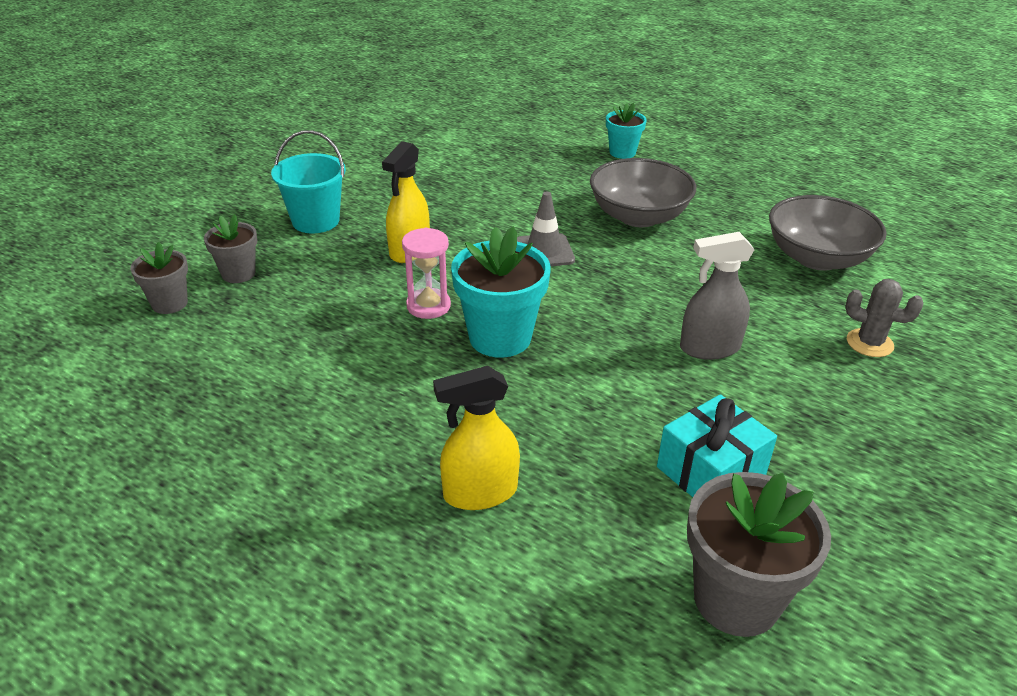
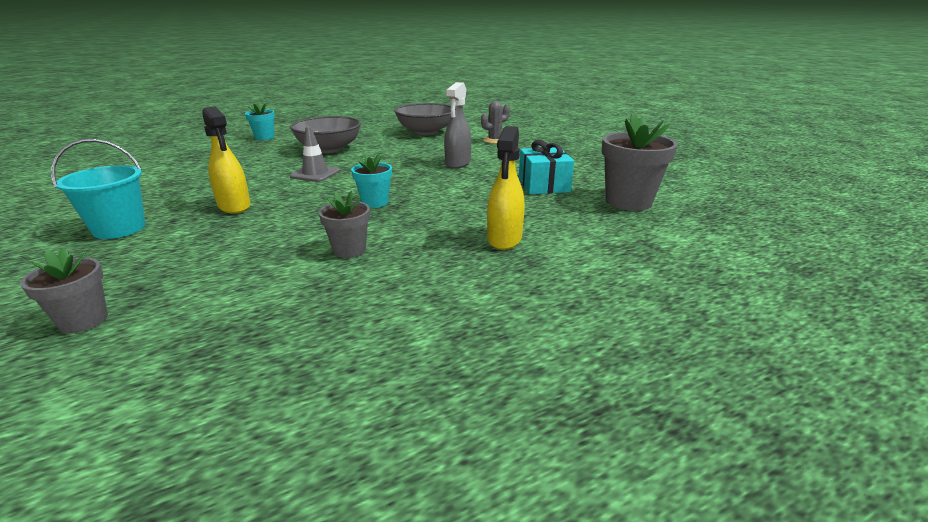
camera: 60 degrees left, 10 degrees down
grey flower pot [204,214,257,283] -> grey flower pot moved to [319,191,370,258]
pink hourglass [402,228,451,319] -> none
turquoise flower pot [451,226,551,358] -> turquoise flower pot [351,153,392,208], size x0.58

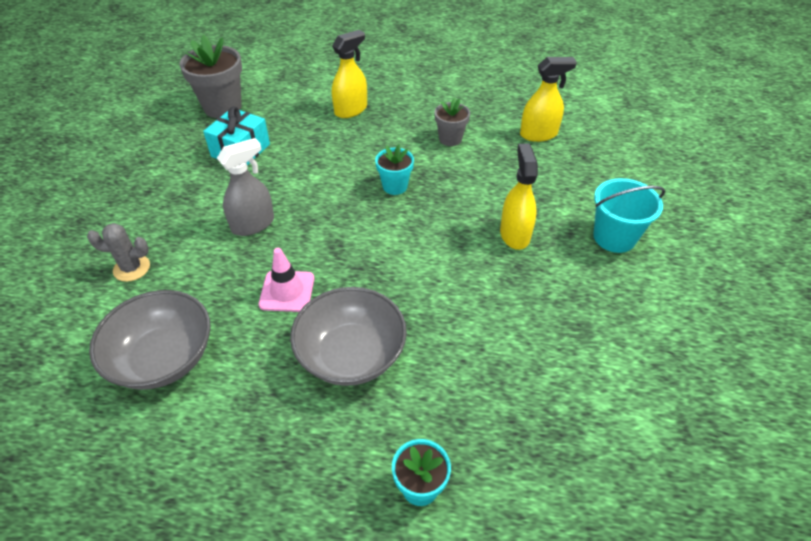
camera: 145 degrees left, 20 degrees up
grey flower pot [20,248,108,333] -> none
grey traffic cone [290,126,340,182] -> none
none -> pink traffic cone [259,248,314,312]
none -> yellow spray bottle [520,57,577,142]

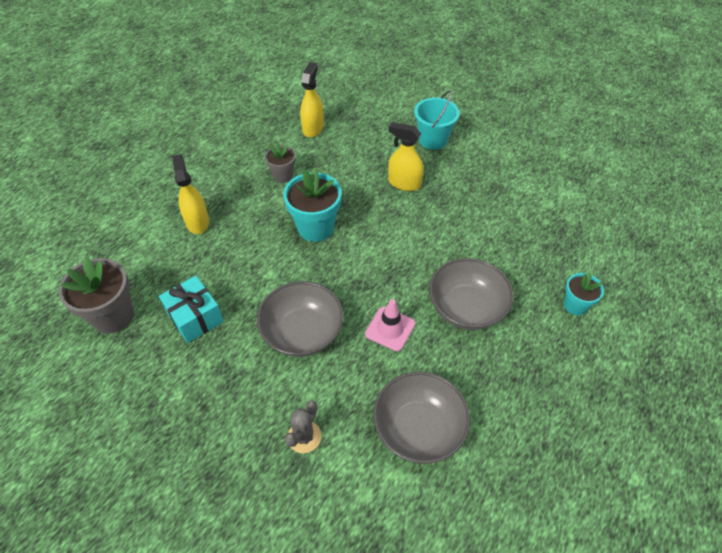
camera: 65 degrees left, 5 degrees up
grey spray bottle [217,138,274,236] -> grey bowl [257,281,344,357]
turquoise flower pot [375,144,414,195] -> turquoise flower pot [283,168,342,242], size x1.73

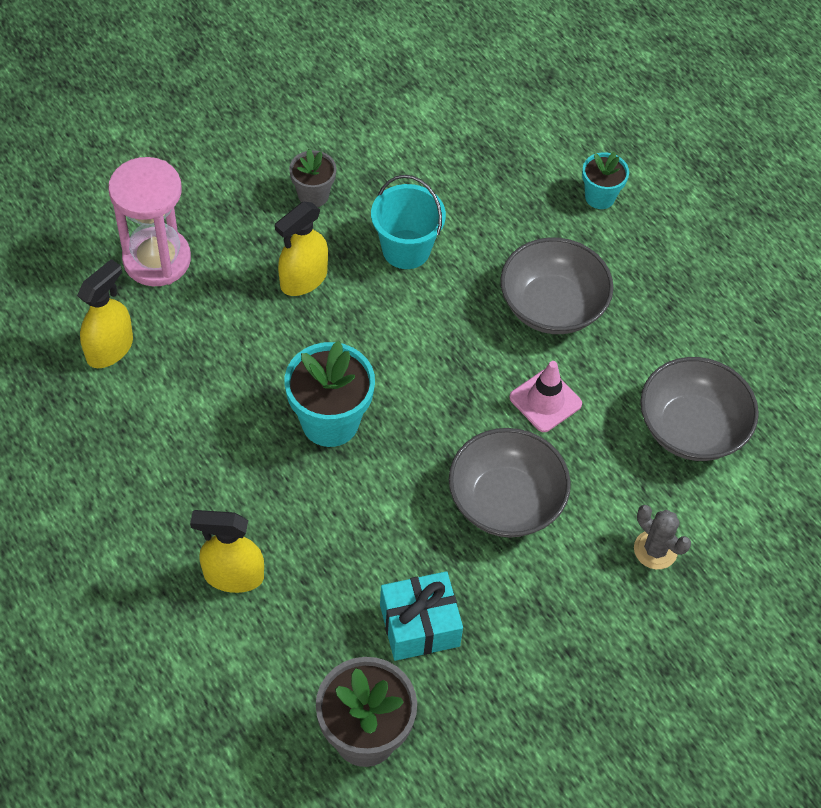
camera: 70 degrees left, 5 degrees up
grey flower pot [265,143,296,183] -> grey flower pot moved to [289,149,337,207]
yellow spray bottle [300,62,324,137] -> yellow spray bottle turned 90 degrees clockwise [77,259,133,368]
turquoise bucket [414,90,460,150] -> turquoise bucket moved to [371,175,446,269]
none -> pink hourglass [109,157,191,287]

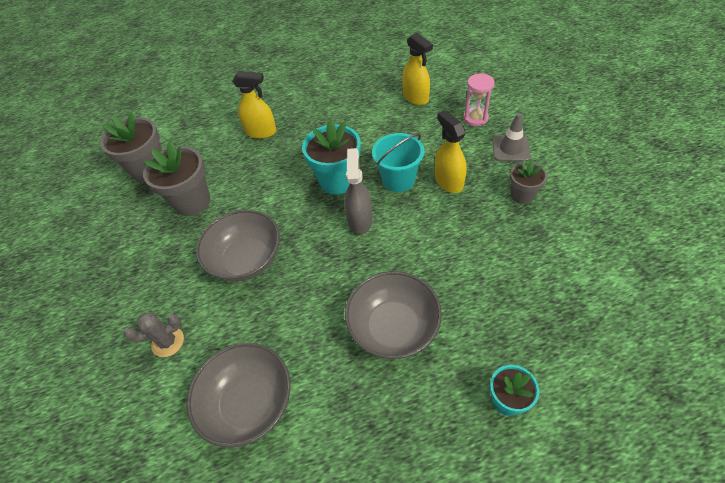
camera: 115 degrees right, 5 degrees down
pink hourglass [109,157,191,287] -> pink hourglass [463,73,495,126], size x0.60
yellow spray bottle [190,510,264,593] -> yellow spray bottle turned 75 degrees clockwise [232,71,277,139]
turquoise bucket [371,175,446,269] -> turquoise bucket moved to [372,133,424,192]
turquoise gift [380,571,463,661] -> grey flower pot [143,141,210,216]
pink traffic cone [509,361,582,432] -> none
none -> grey spray bottle [345,148,373,234]
none -> grey traffic cone [493,113,531,162]

